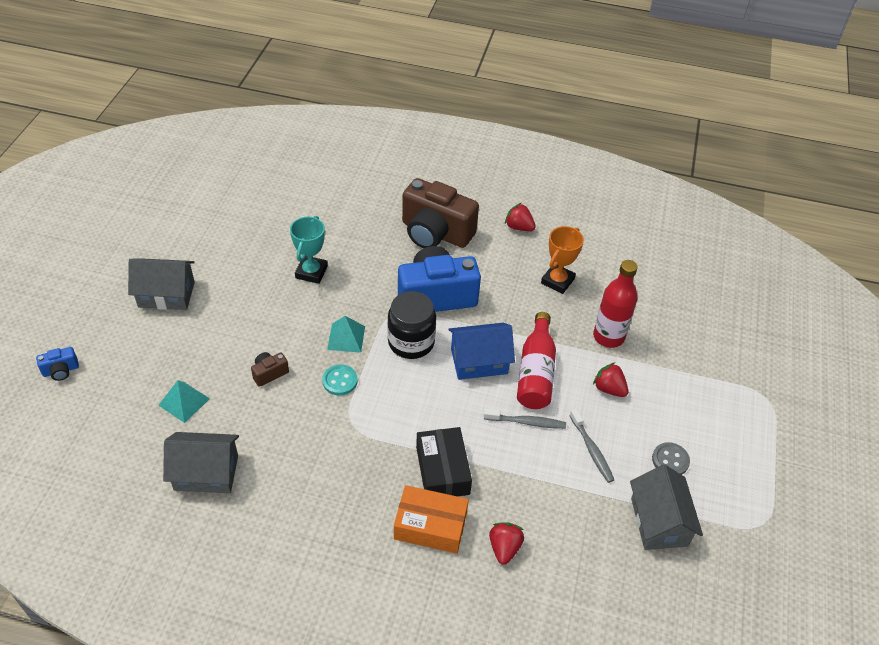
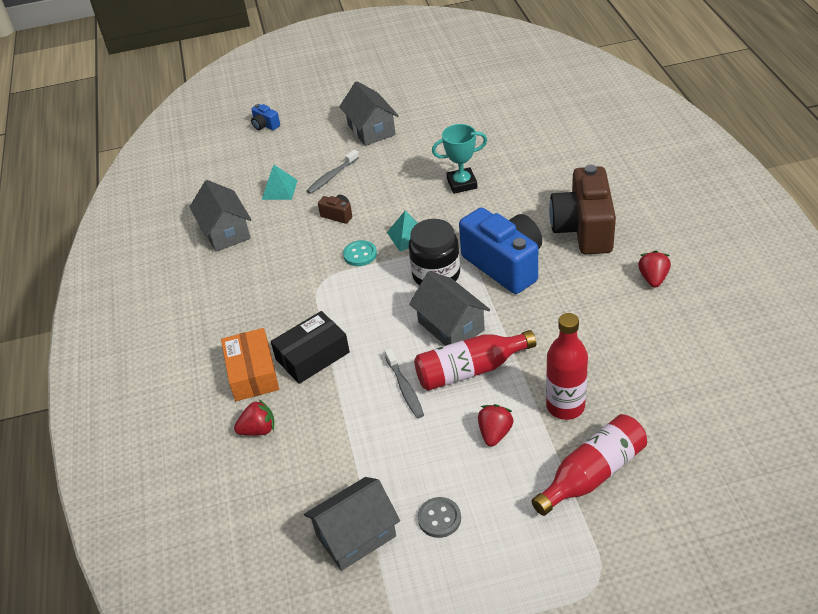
camera: 70 degrees right, 5 degrees down
blue house [448,323,515,380] -> grey house [409,271,490,346]
orange trophy [541,226,584,294] -> none
grey toothbrush [569,408,614,483] -> grey toothbrush moved to [306,150,359,194]
none -> red bottle [531,414,647,516]

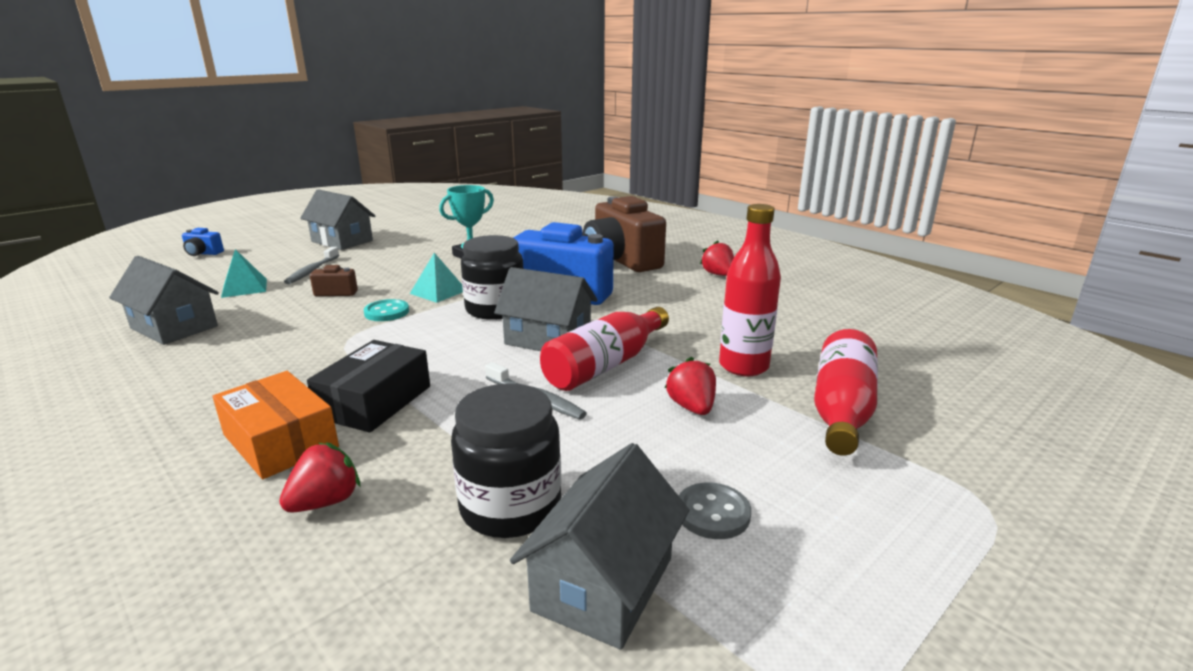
camera: 35 degrees left, 20 degrees down
none -> black jar [451,383,561,538]

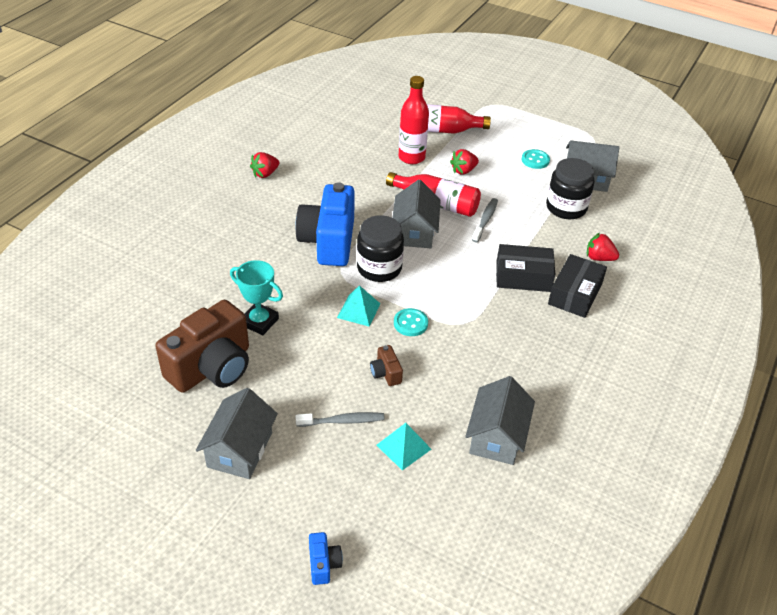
camera: 110 degrees left, 20 degrees up
orange box [213,371,339,479] -> black box [548,254,607,318]
brown camera [583,196,666,272] -> brown camera moved to [155,300,249,393]
grey button [679,483,751,539] -> turquoise button [522,149,550,169]

